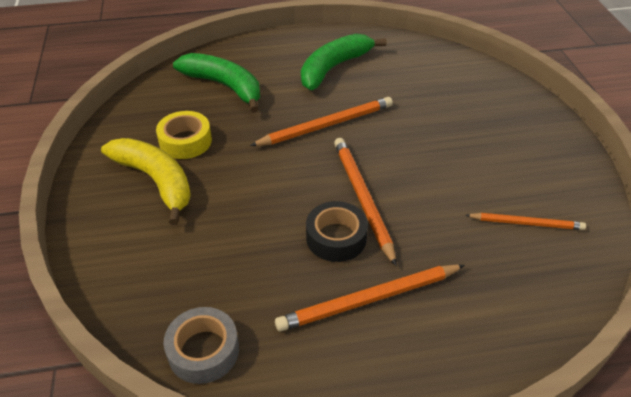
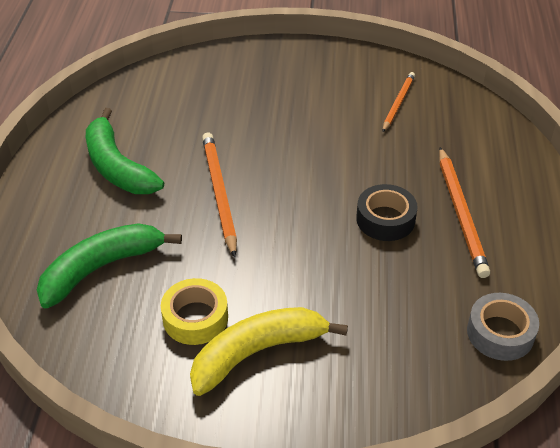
camera: 75 degrees left, 0 degrees up
orange pencil [334,138,397,266] -> none

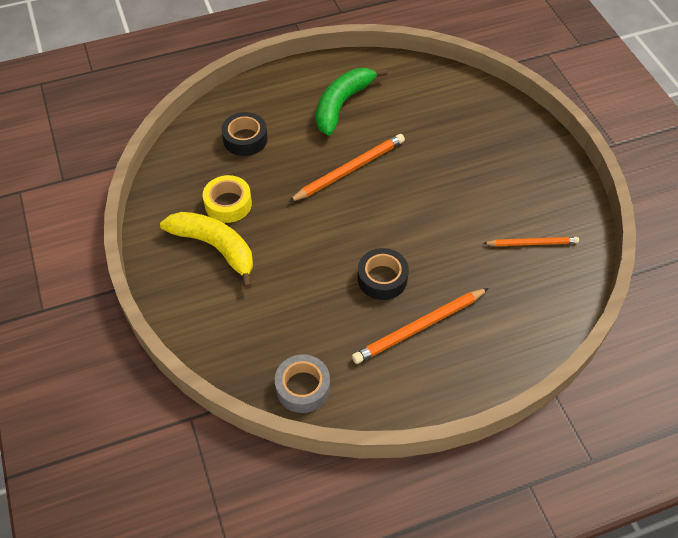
camera: 65 degrees right, 10 degrees up
green banana [37,223,182,308] -> black tape [221,112,268,156]

